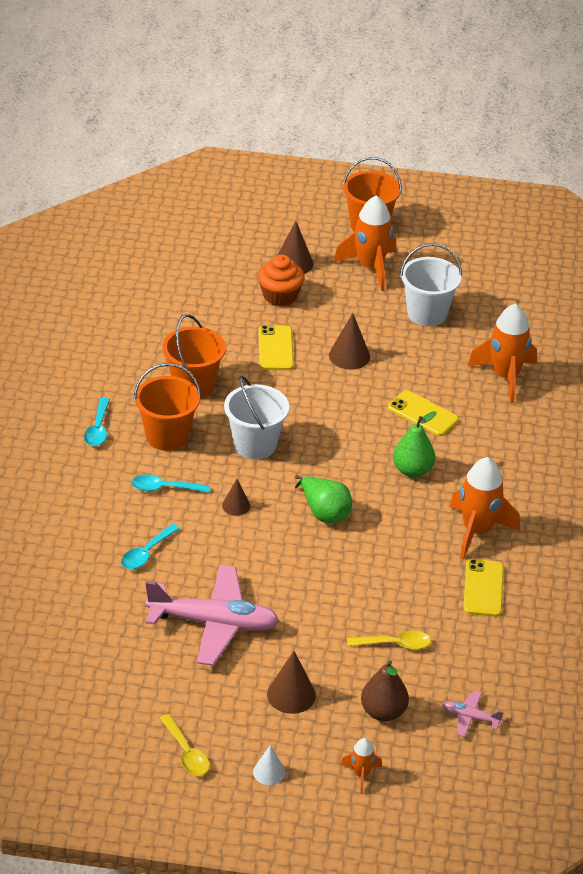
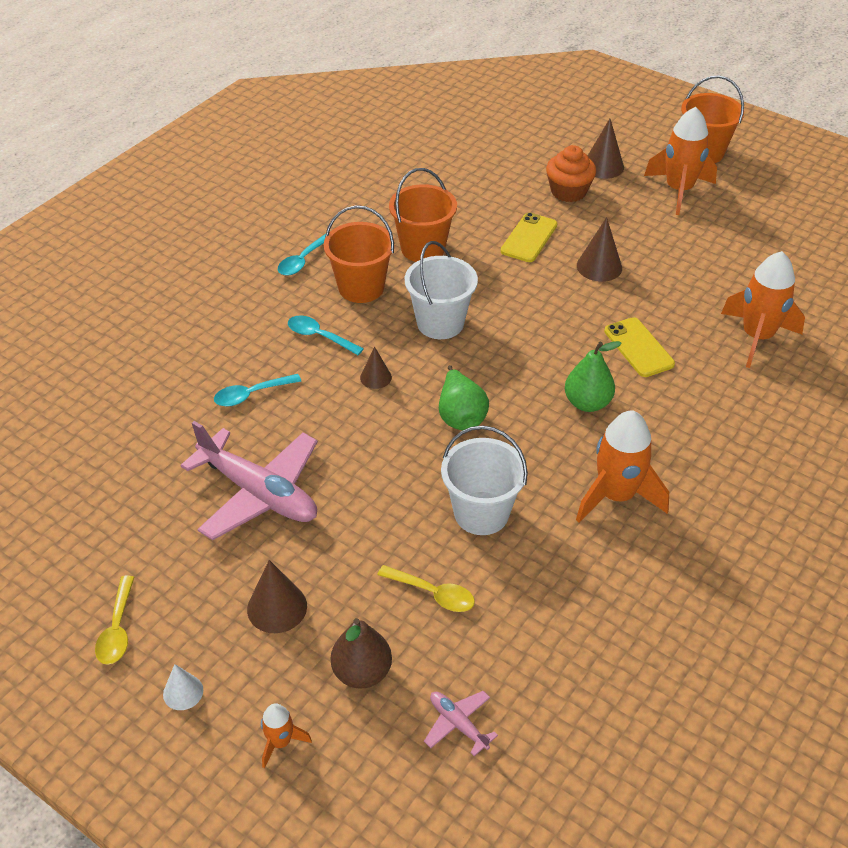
camera: 30 degrees right, 5 degrees up
white bucket [400,243,462,326] -> white bucket moved to [441,425,528,535]
yellow phone [463,559,504,617] -> none

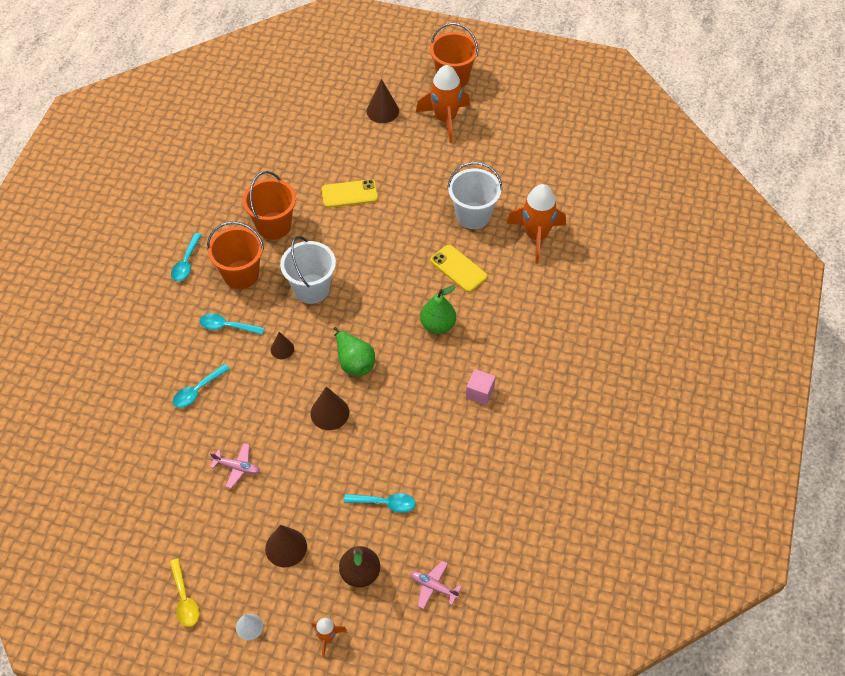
camera: 20 degrees left, 10 degrees up
pink plane [180,421,318,540] -> pink plane [210,443,260,489], size x0.45
yellow spoon [377,565,475,612] -> turquoise spoon [344,493,416,513]
white bucket [441,425,528,535] -> white bucket moved to [447,162,502,229]
yellow phone [501,213,557,262] -> yellow phone turned 75 degrees clockwise [321,179,378,208]
orange cupcake [546,145,596,202] -> none
orange rocket [576,411,669,523] -> pink cube [466,369,496,405]
brown cone [577,217,622,282] -> brown cone moved to [310,387,349,430]

